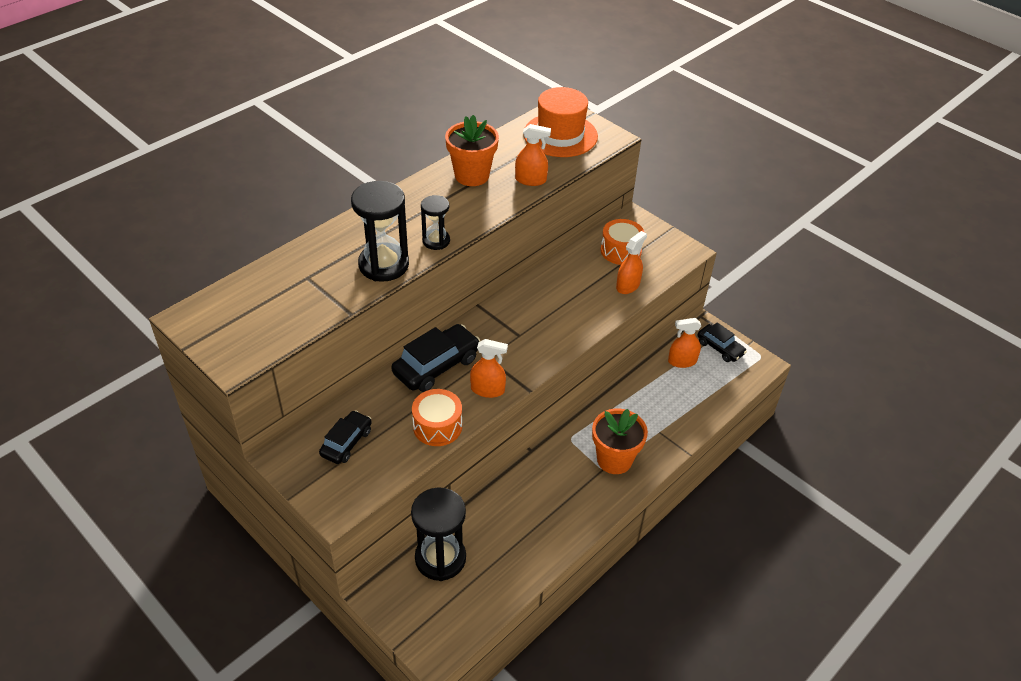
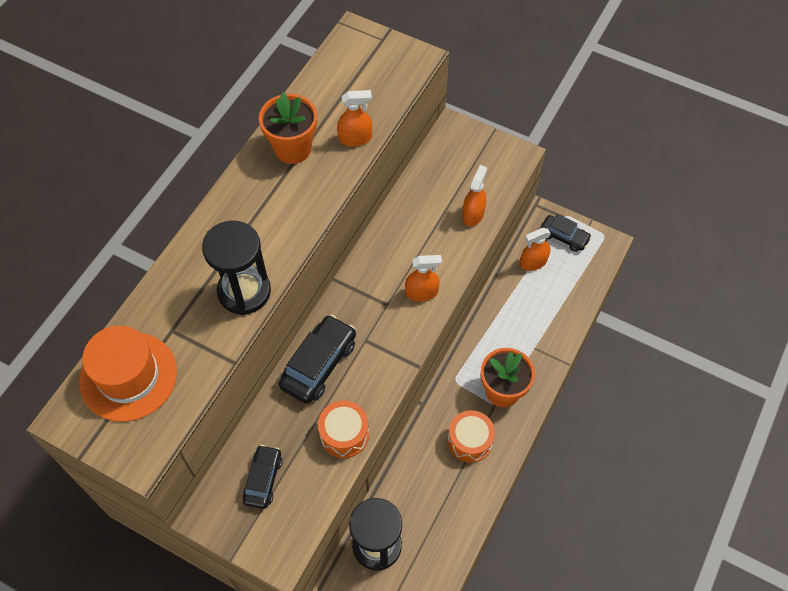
camera: 15 degrees left, 15 degrees up
black hourglass [421,195,450,250] -> none
orange spray bottle [470,339,508,398] -> orange spray bottle moved to [405,255,442,301]
orange hat [523,87,598,157] -> orange hat moved to [80,326,177,422]
orange drum [601,219,644,265] -> orange drum moved to [448,410,495,463]

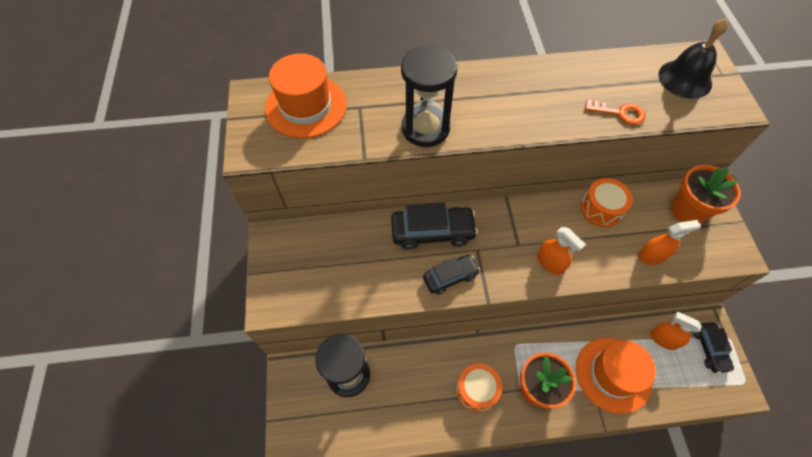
camera: 55 degrees right, 0 degrees up
black car [242,445,282,509] -> black car moved to [423,255,480,295]
orange flower pot [259,93,317,164] -> orange flower pot moved to [671,165,741,224]
orange drum [318,400,369,458] -> orange drum moved to [581,178,633,227]
orange spray bottle [337,90,372,147] -> orange key [585,100,646,125]
none -> orange hat [576,338,656,414]
none -> black bell [658,18,728,99]

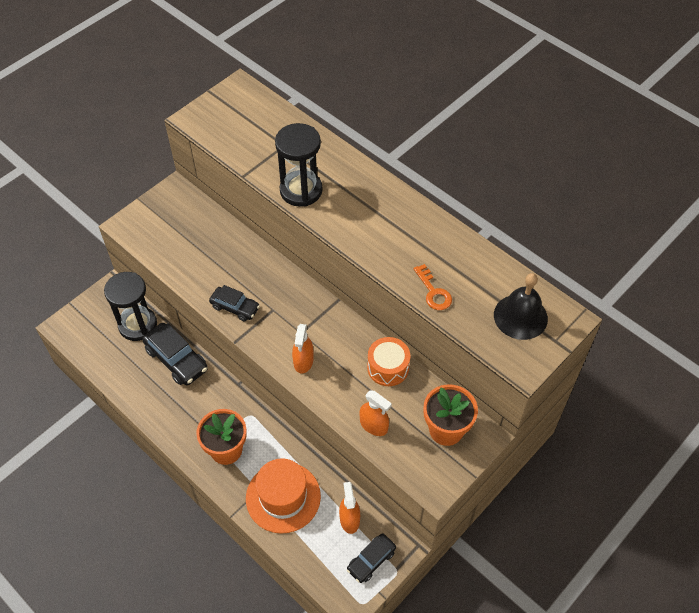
camera: 50 degrees right, 5 degrees down
orange hat [265,54,347,138] -> none
black car [391,203,478,250] -> black car moved to [142,323,208,385]
orange drum [456,363,502,412] -> none

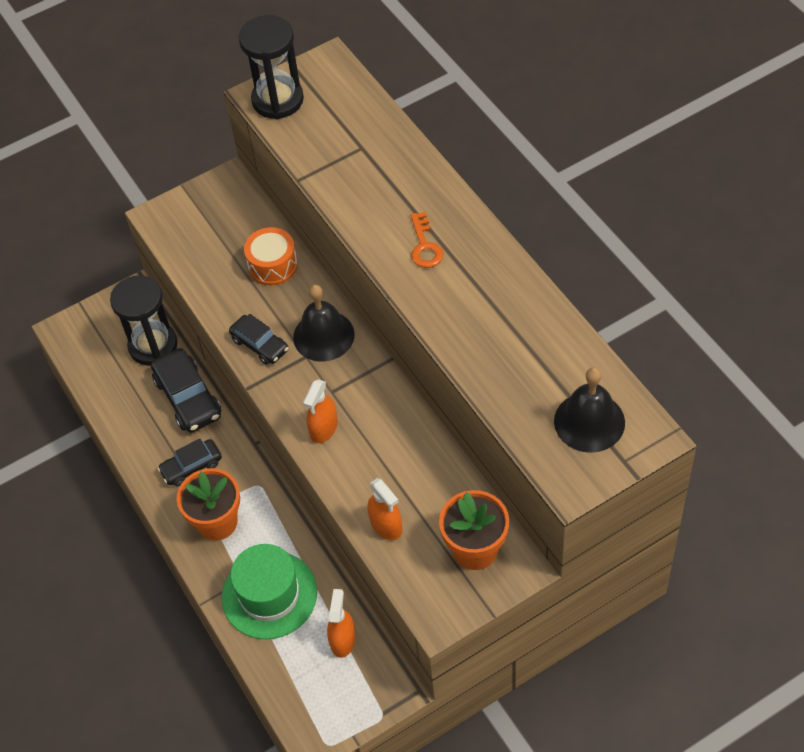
camera: 20 degrees right, 0 degrees up
orange hat [246,458,321,534] -> green hat [222,544,317,639]
black hourglass [275,123,323,207] -> black hourglass moved to [239,15,304,119]
black car [347,533,396,583] -> black car moved to [157,438,222,486]
orange drum [367,337,411,386] -> orange drum moved to [244,227,298,285]
orange key [413,264,452,310] -> orange key moved to [410,212,443,268]
none -> black bell [293,285,355,361]

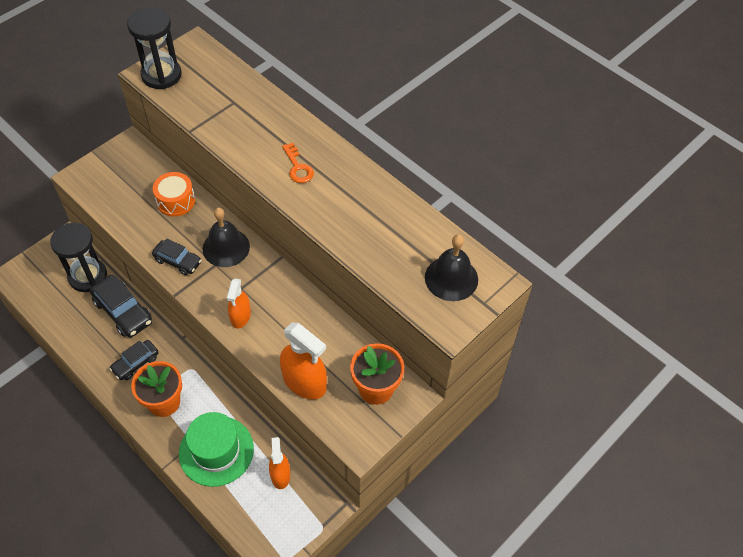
camera: 20 degrees left, 0 degrees up
orange spray bottle [368,478,402,540] -> orange spray bottle [280,323,327,400], size x1.61

